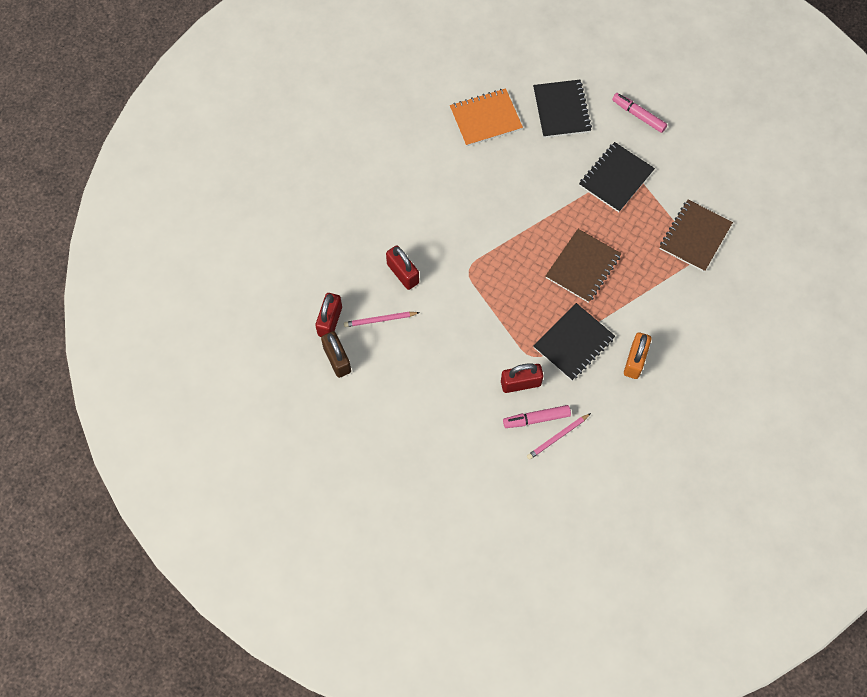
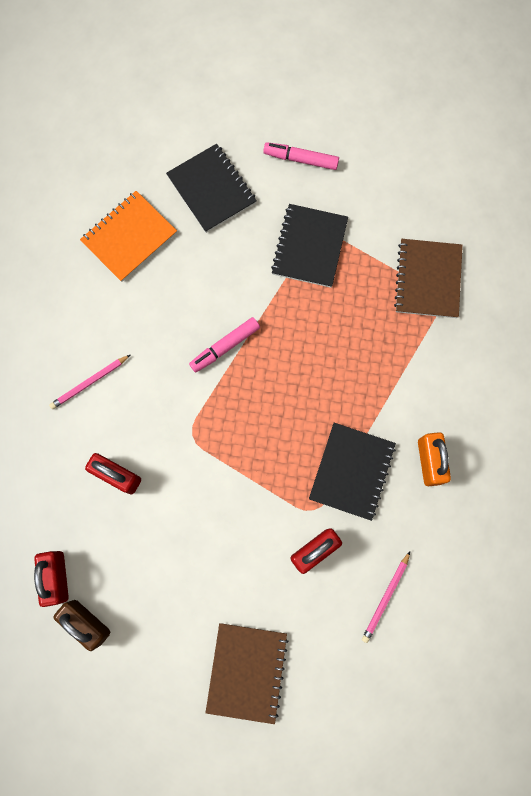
camera: 25 degrees left, 10 degrees up
pink pencil [344,312,420,327] -> pink pencil moved to [49,355,130,409]
pink marker [503,405,571,428] -> pink marker moved to [189,317,260,373]
brown notebook [546,229,622,303] -> brown notebook moved to [206,623,289,724]

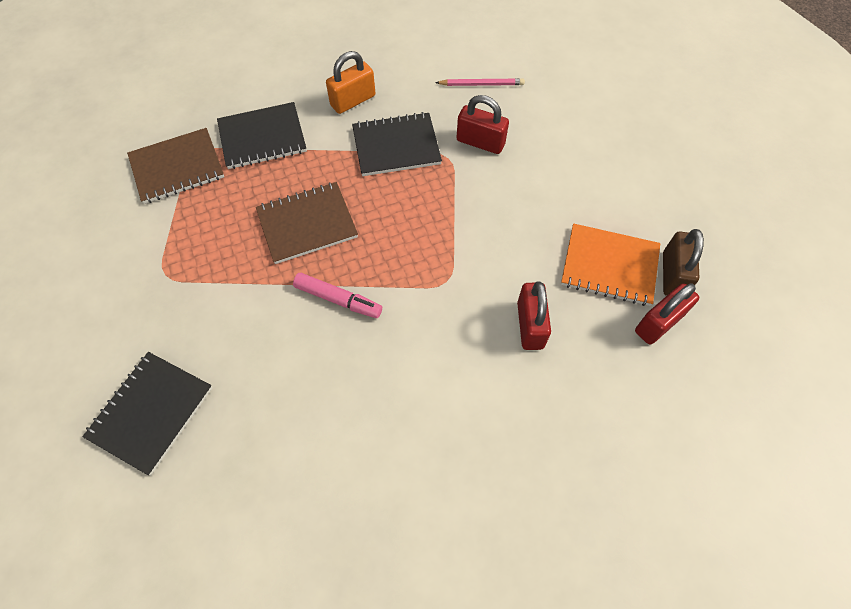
camera: 120 degrees left, 15 degrees down
pink pencil [49,355,130,409] -> none
orange notebook [80,191,177,282] -> orange notebook moved to [561,223,660,306]
brown notebook [206,623,289,724] -> brown notebook moved to [256,182,358,264]
pink marker [263,142,339,170] -> none
black notebook [271,204,348,288] -> black notebook moved to [217,102,307,169]

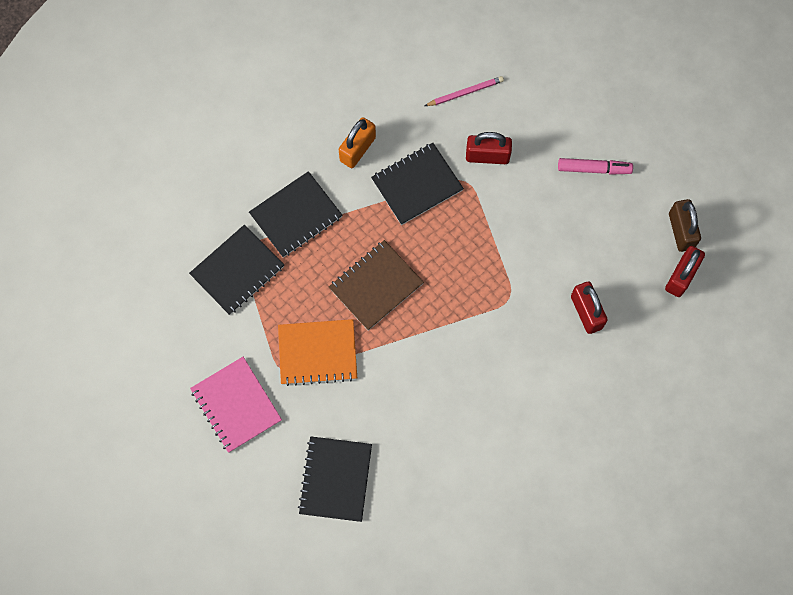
camera: 20 degrees left, 10 degrees up
brown notebook [127,128,224,204] -> black notebook [189,224,284,315]
pink marker [293,273,382,318] -> pink marker moved to [558,158,633,175]
orange notebook [561,223,660,306] -> orange notebook moved to [278,319,357,386]
none -> pink notebook [190,357,282,453]

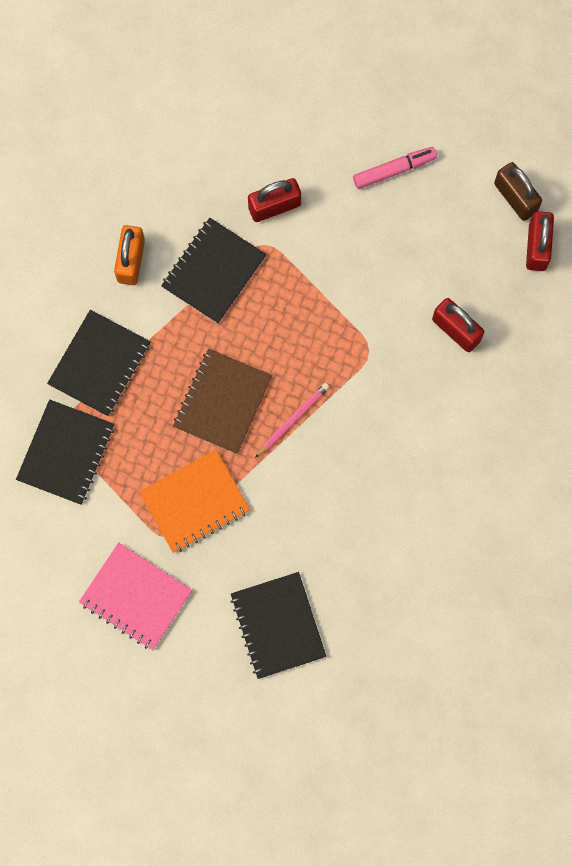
camera: 25 degrees left, 5 degrees up
pink pencil [425,76,504,106] -> pink pencil moved to [255,383,330,458]

